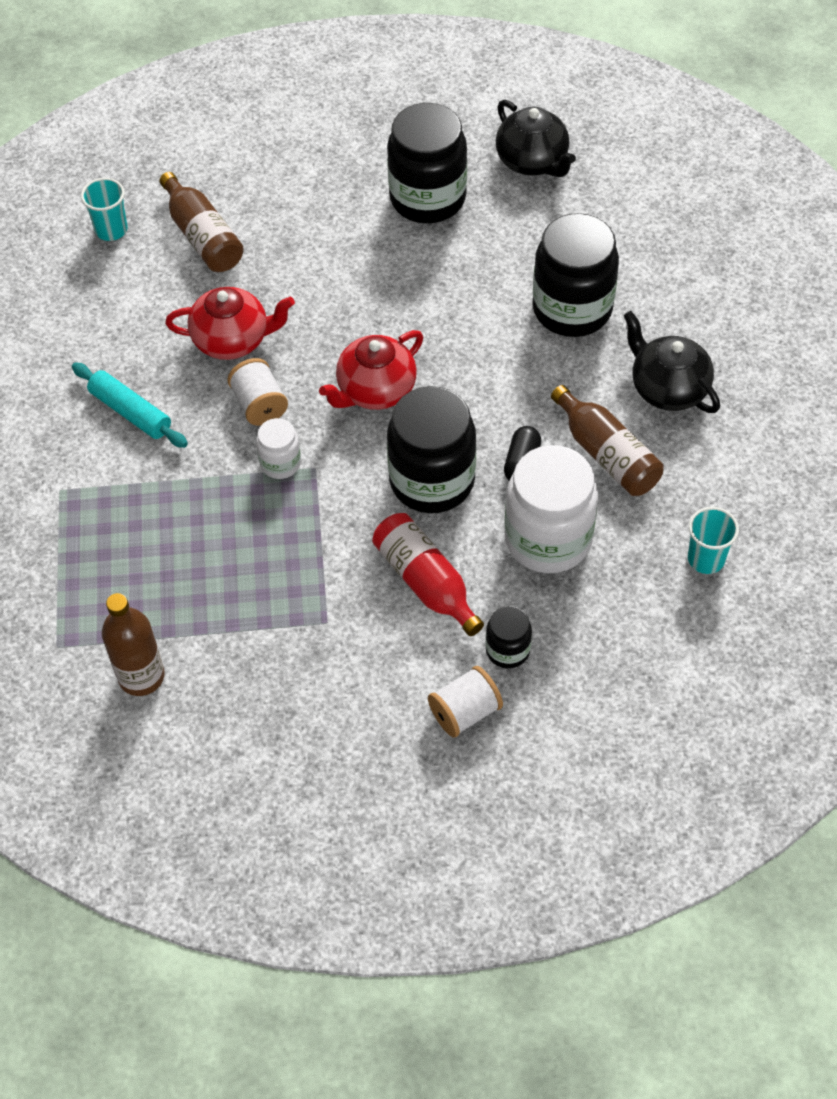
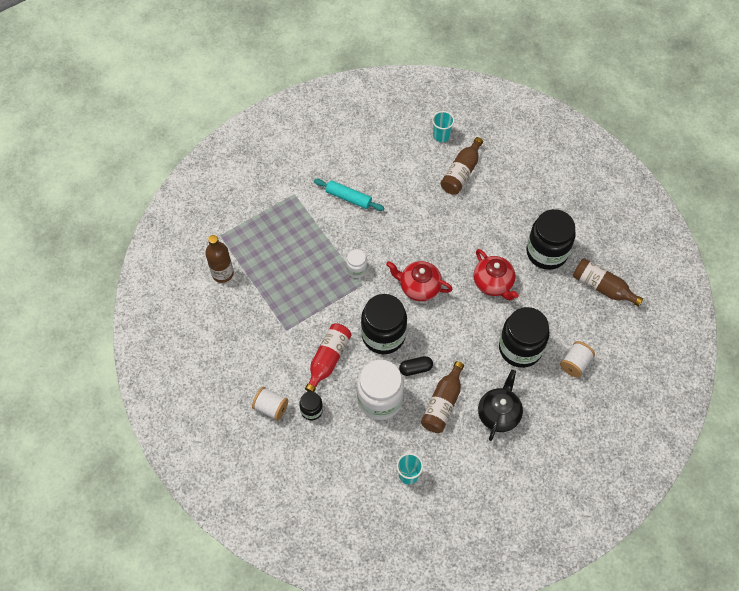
camera: 60 degrees right, 5 degrees up
turquoise rolling pin [72,362,188,448] -> turquoise rolling pin turned 75 degrees counterclockwise [314,179,384,211]
red teapot [165,287,295,360] -> red teapot moved to [474,249,519,300]
white spool [227,358,288,426] -> white spool moved to [560,341,595,378]
black teapot [496,100,576,177] -> brown bottle [573,258,643,307]

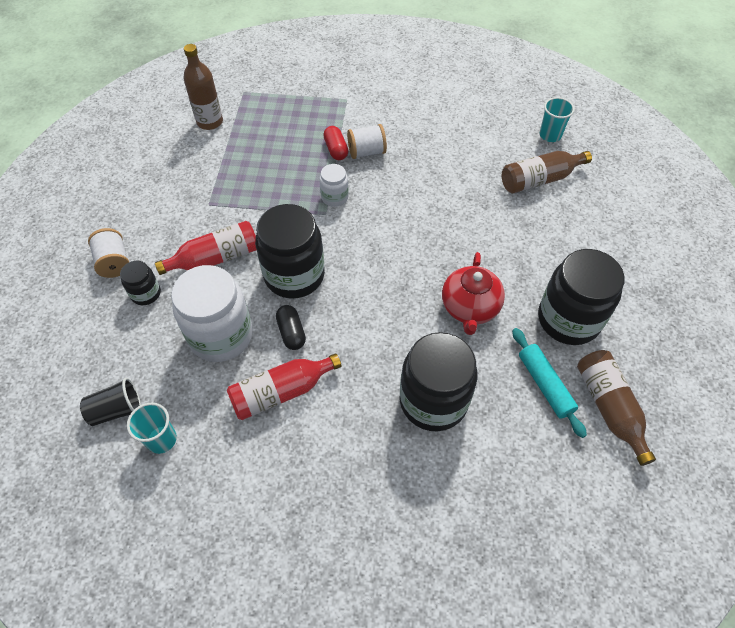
camera: 40 degrees right, 5 degrees down
turquoise rolling pin [314,179,384,211] -> turquoise rolling pin moved to [512,328,587,438]
red teapot [386,261,453,301] -> none
black capsule [399,356,433,376] -> black capsule turned 45 degrees clockwise [276,305,306,350]
brown bottle [421,361,464,433] -> red bottle [227,353,342,420]
black teapot [478,370,523,441] -> none
white spool [560,341,595,378] -> white spool moved to [347,124,387,159]
none -> black cup [80,378,141,426]
none -> red capsule [323,126,348,160]

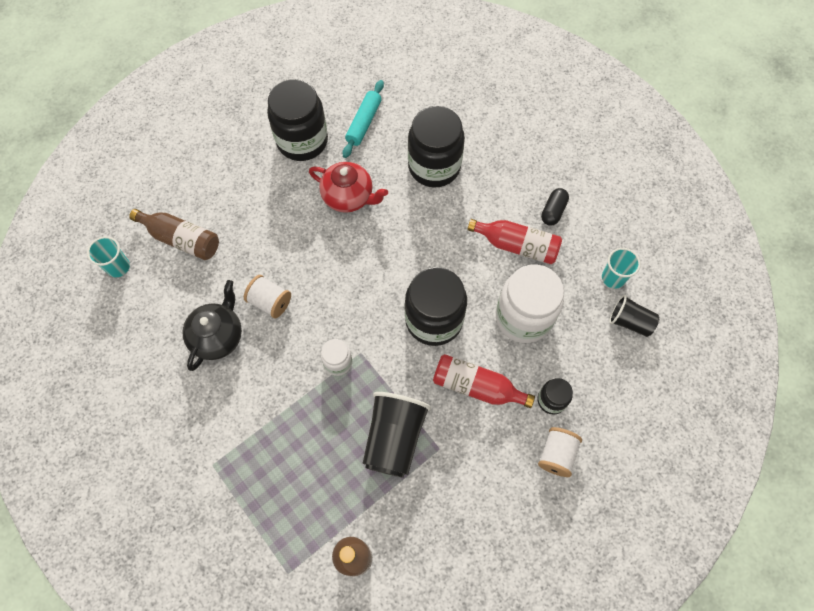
camera: 135 degrees left, 10 degrees up
black capsule [276,305,306,350] -> black capsule moved to [541,188,569,226]
red capsule [323,126,348,160] -> none
white spool [347,124,387,159] -> white spool moved to [244,275,291,318]
red teapot [442,252,505,335] -> red teapot turned 60 degrees clockwise [309,162,388,213]
brown bottle [577,350,656,466] -> none
none -> black teapot [183,280,242,371]
none -> black cup [363,392,431,478]

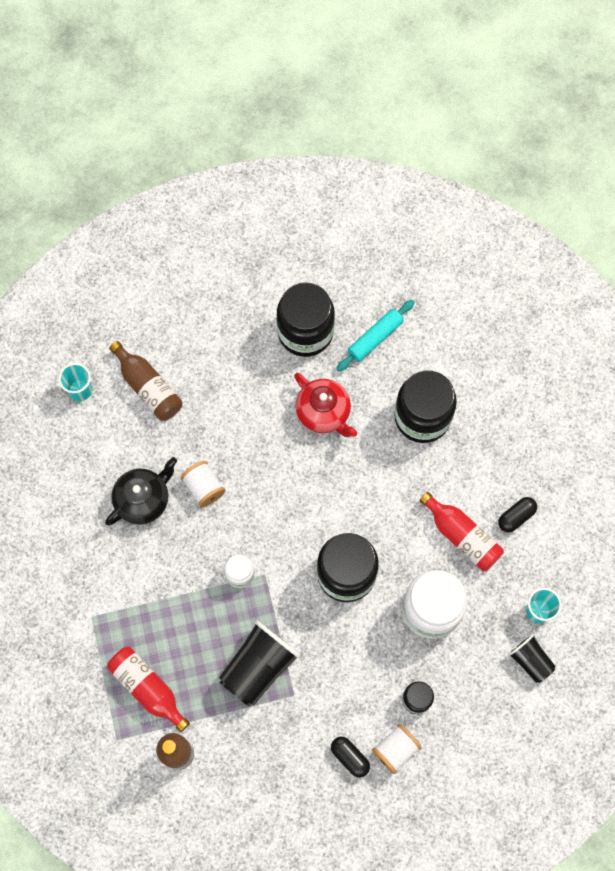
camera: 25 degrees right, 5 degrees up
red bottle [433,354,535,408] -> red bottle moved to [107,647,190,732]
none -> black capsule [331,737,370,777]

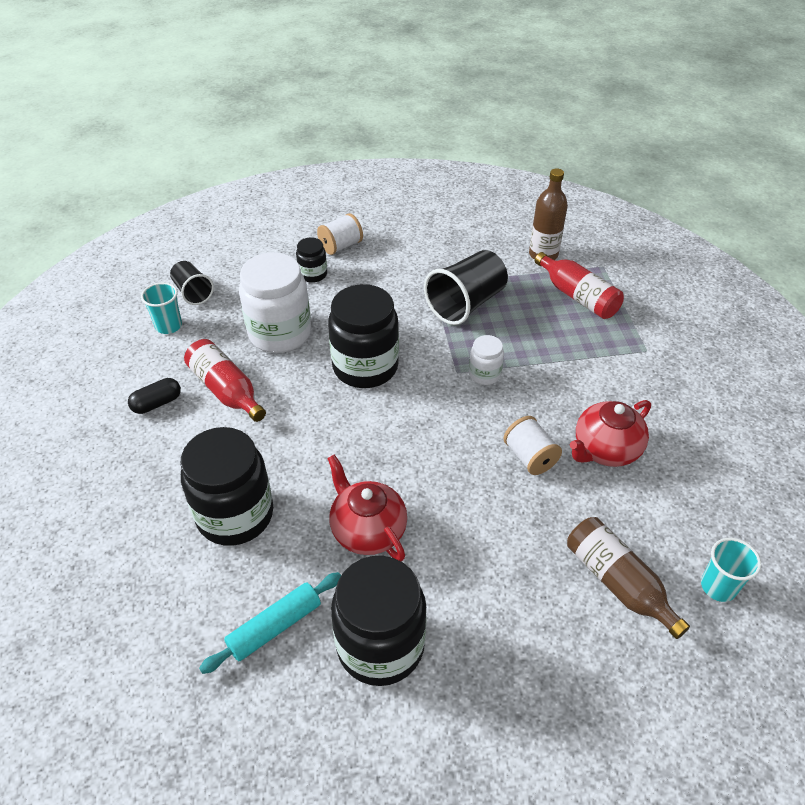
camera: 175 degrees left, 25 degrees down
black teapot [105,457,177,526] -> red teapot [570,400,651,467]
black capsule [331,737,370,777] -> none

